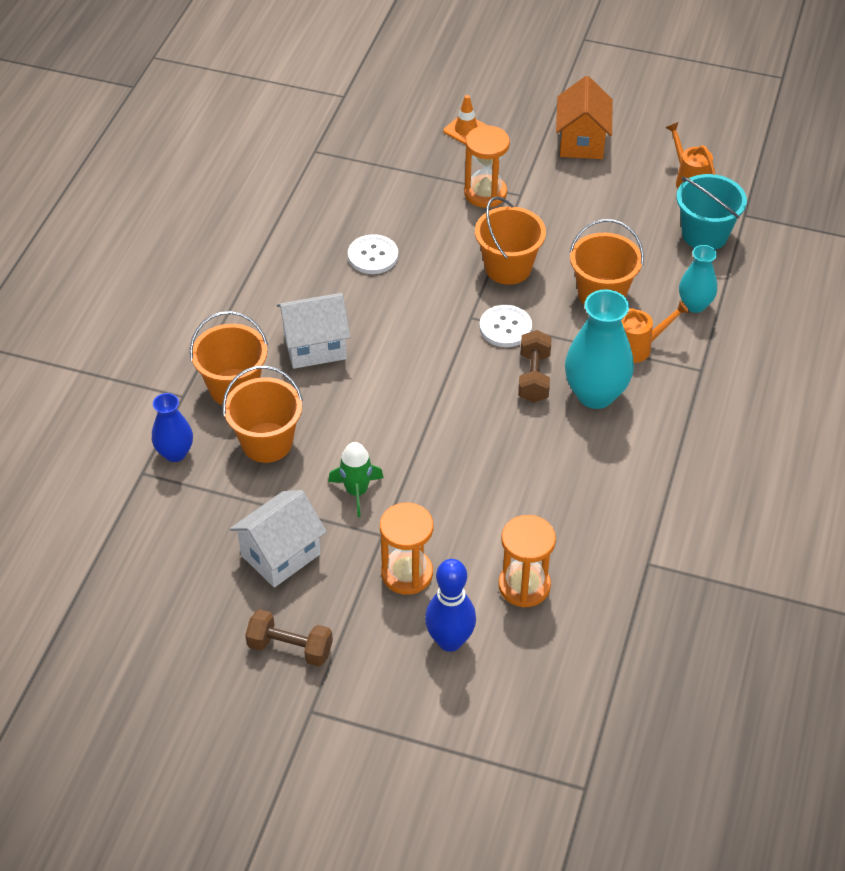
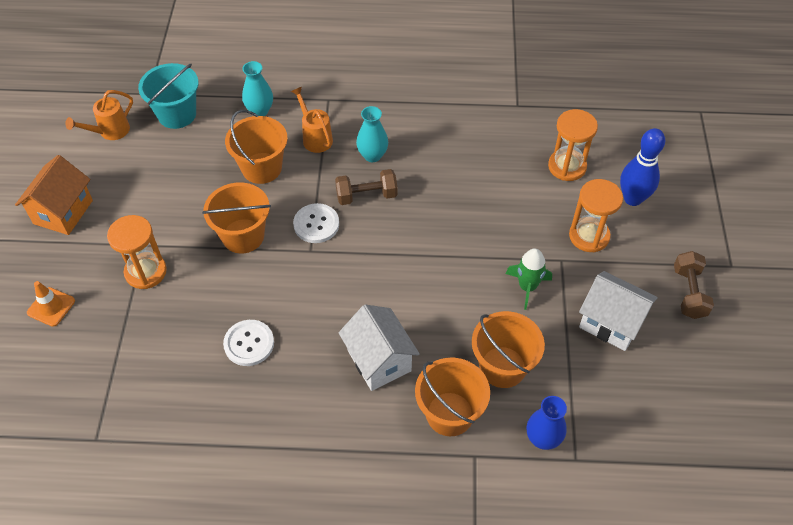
camera: 105 degrees left, 5 degrees up
orange house [556,76,613,159] -> orange house turned 60 degrees counterclockwise [15,155,93,235]
turquoise vase [565,290,634,409] -> turquoise vase [356,106,388,162], size x0.59

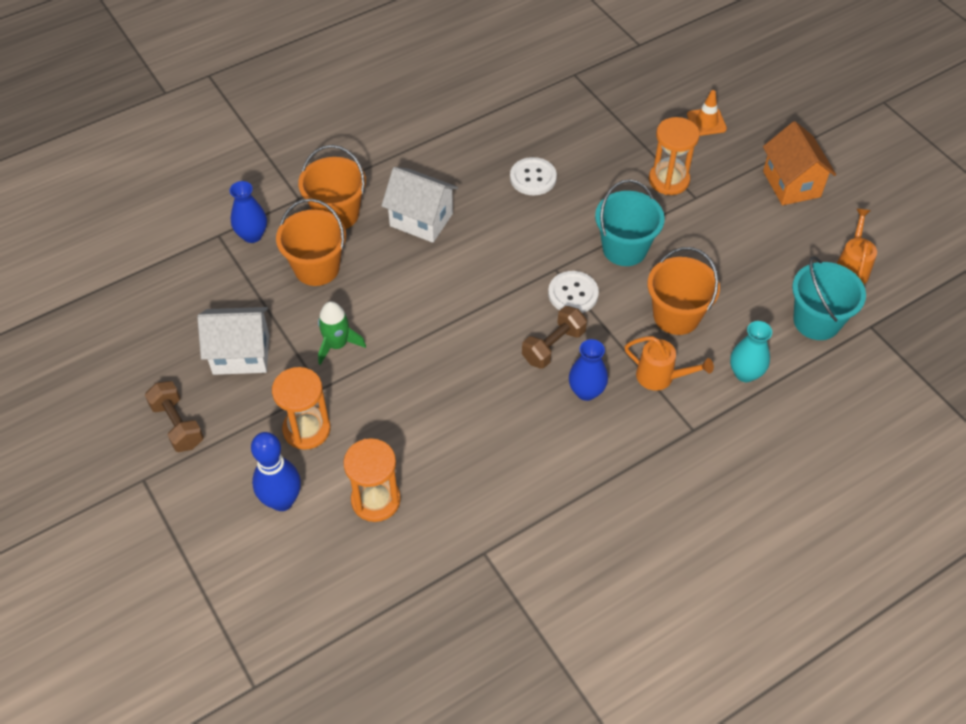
camera: 145 degrees right, 0 degrees up
orange bucket [202,182,271,253] -> turquoise bucket [595,180,665,266]
turquoise vase [356,106,388,162] -> blue vase [569,339,608,401]

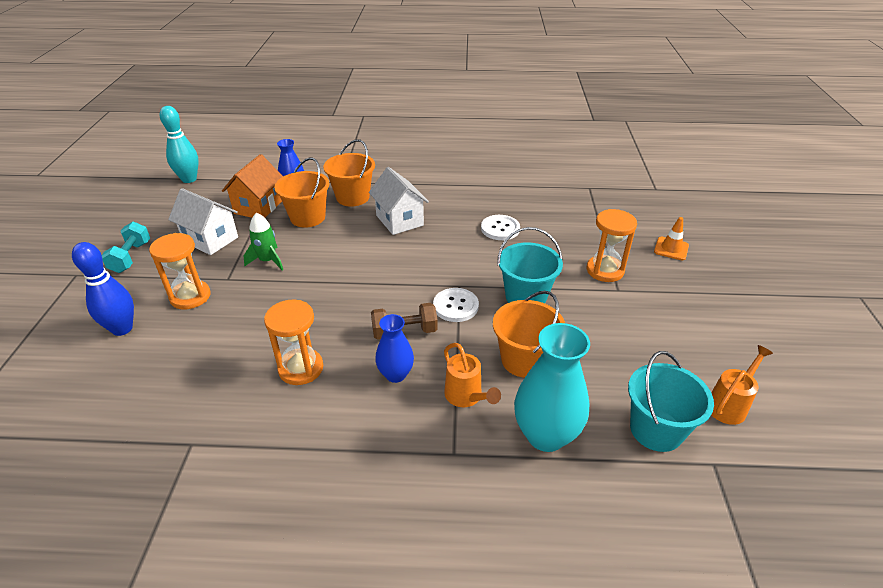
camera: 35 degrees right, 15 degrees down
brown dumbbell [145,381,204,452] -> turquoise dumbbell [102,222,150,273]
orange hourglass [343,438,401,522] -> orange hourglass moved to [264,300,323,385]
turquoise vase [730,321,772,382] -> turquoise vase [514,323,590,452], size x1.70
orange house [763,121,836,205] -> orange house moved to [222,154,283,218]
none -> turquoise bowling pin [160,106,199,183]

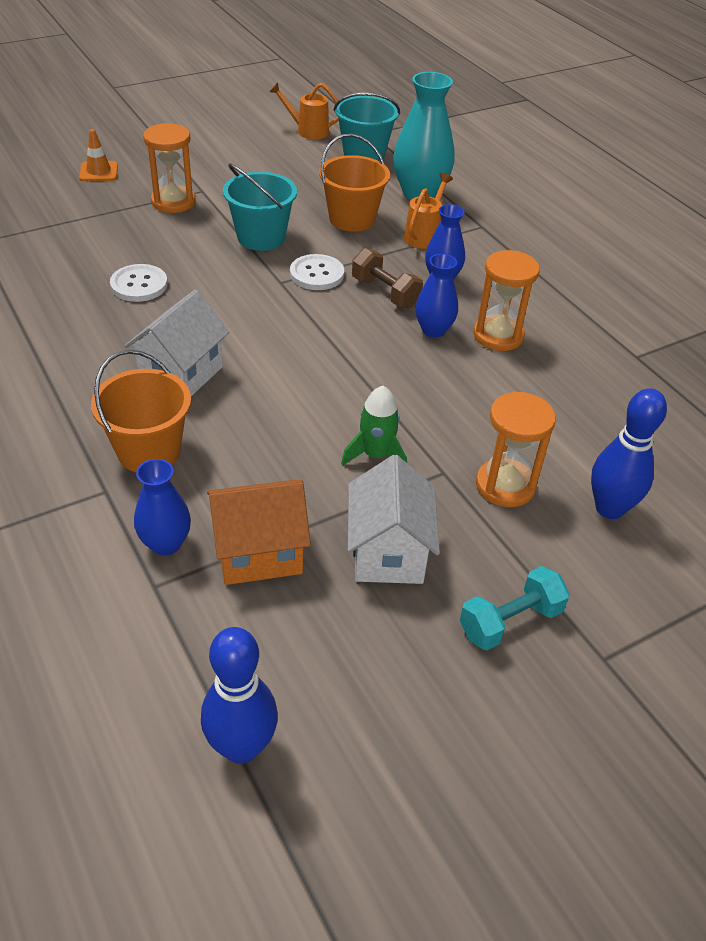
camera: 125 degrees left, 5 degrees up
turquoise bowling pin [160,106,199,183] -> blue bowling pin [201,627,278,764]
orange bucket [275,157,329,228] -> none
none -> blue vase [415,254,458,338]

